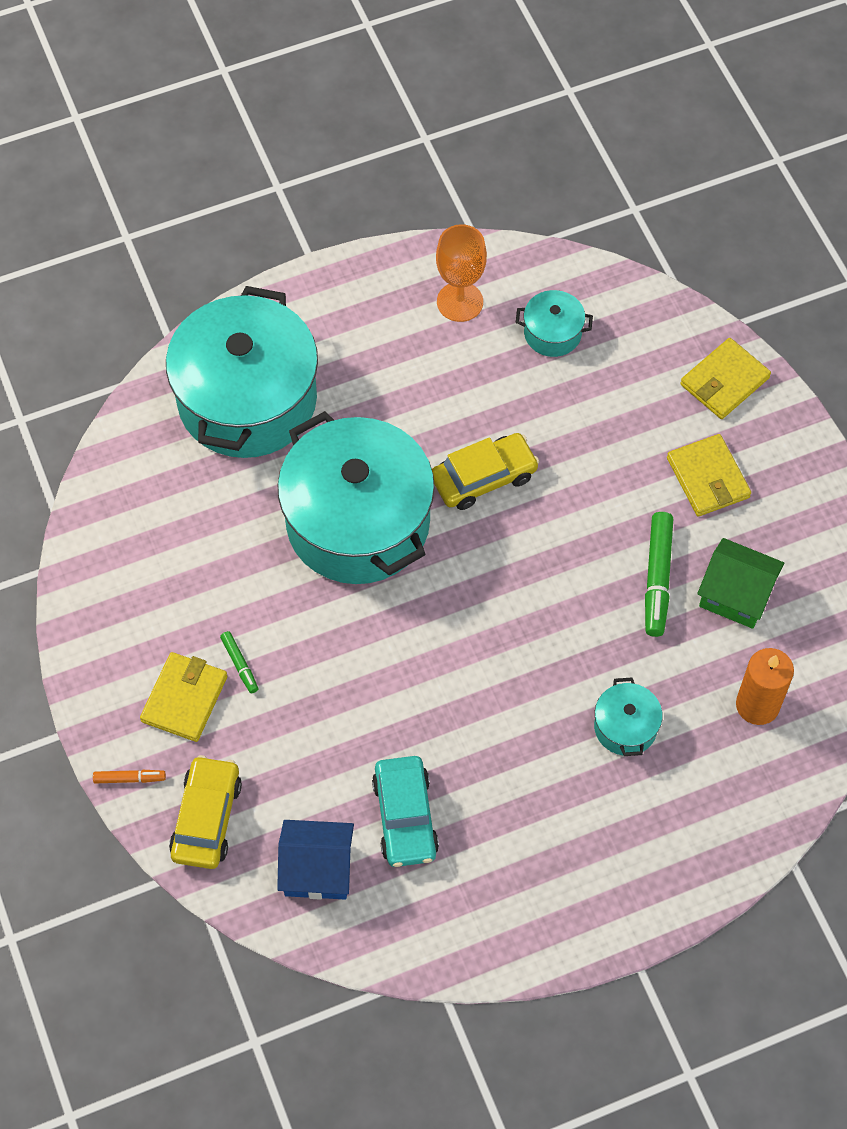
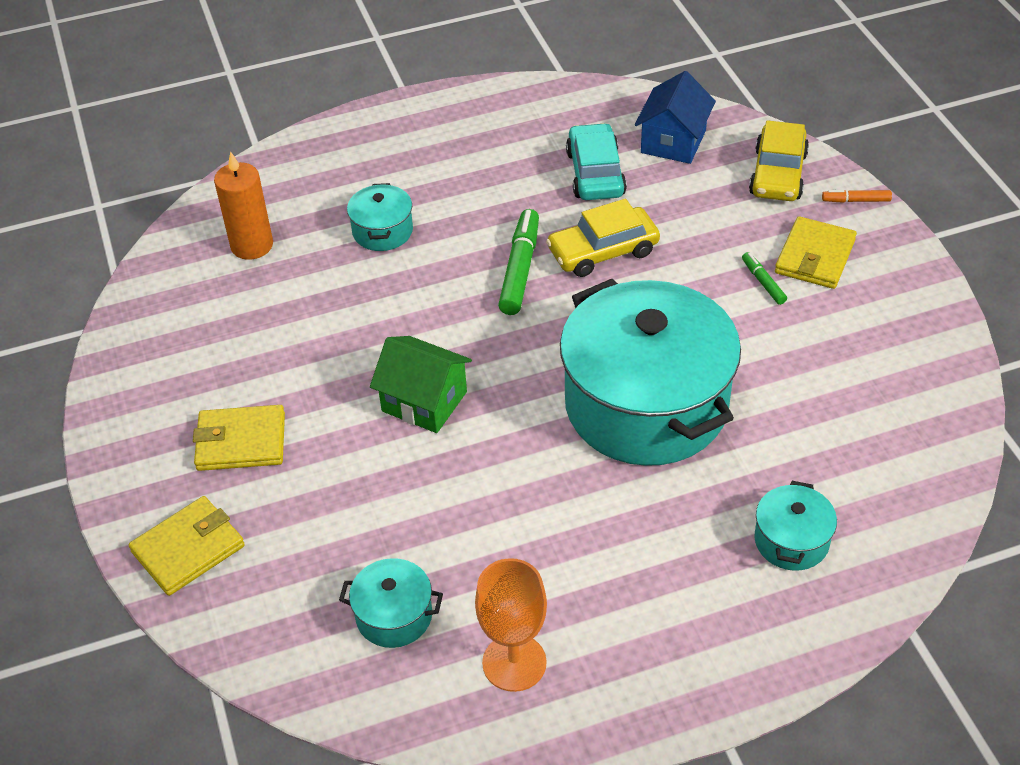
camera: 175 degrees left, 15 degrees down
turquoise pot [166,286,318,458] -> turquoise pot [754,481,837,571], size x0.42
blue house [277,820,354,900] -> blue house turned 75 degrees counterclockwise [635,71,716,164]
yellow car [432,433,539,510] -> yellow car moved to [546,199,660,277]
green marker [645,512,673,637] -> green marker moved to [498,209,539,315]
yellow wallet [667,434,751,516] -> yellow wallet turned 75 degrees counterclockwise [193,405,285,471]
green house [697,538,785,629] -> green house moved to [370,336,472,433]

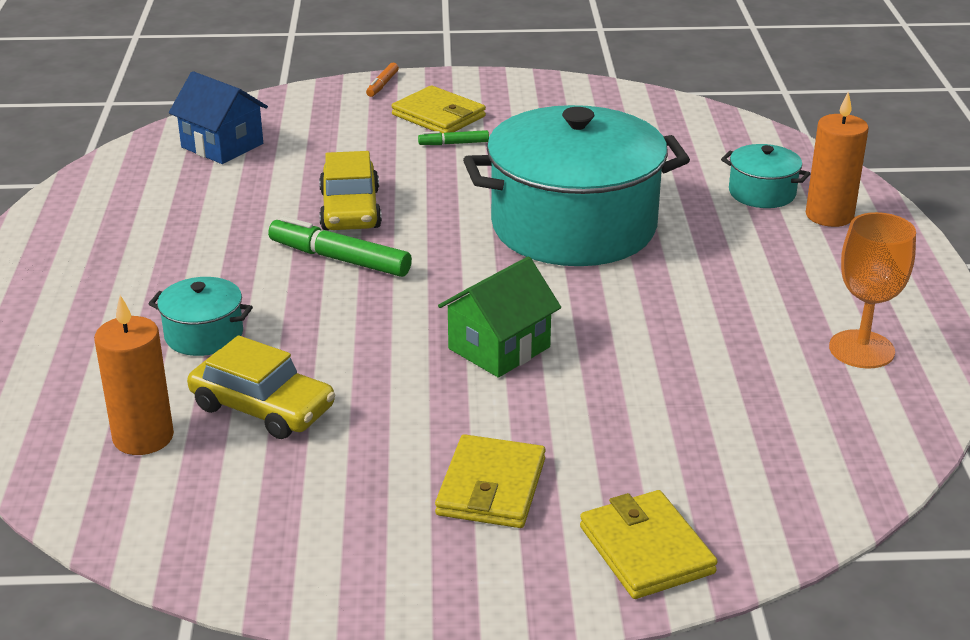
camera: 75 degrees left, 15 degrees down
turquoise pot [339,558,443,648] -> none
turquoise car [566,123,627,200] -> none
yellow car [749,120,809,201] -> yellow car moved to [187,335,335,439]
none -> orange candle [806,92,869,227]

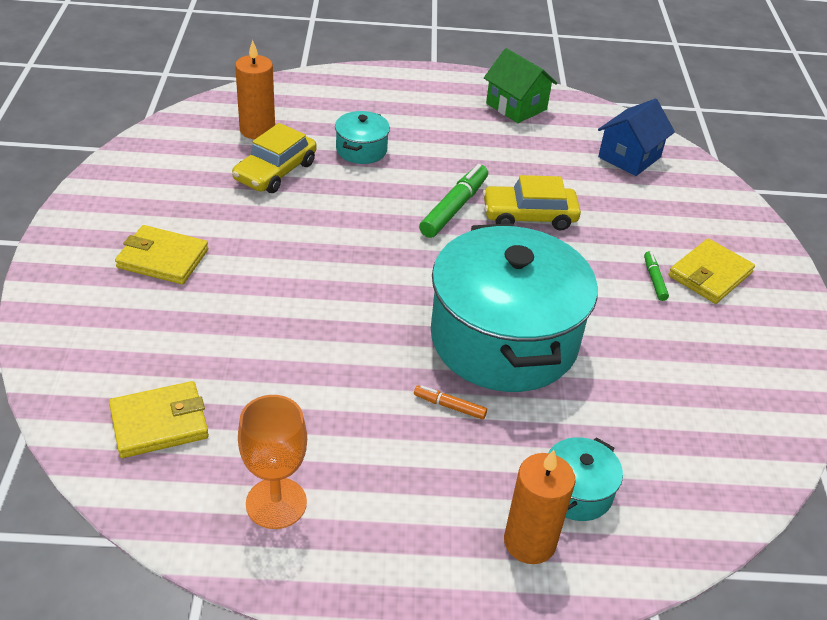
camera: 90 degrees right, 10 degrees up
orange marker [366,63,399,97] -> orange marker moved to [414,385,487,420]
green house [438,256,561,378] -> green house moved to [484,48,557,123]
yellow wallet [580,490,718,599] -> yellow wallet moved to [109,381,209,458]

